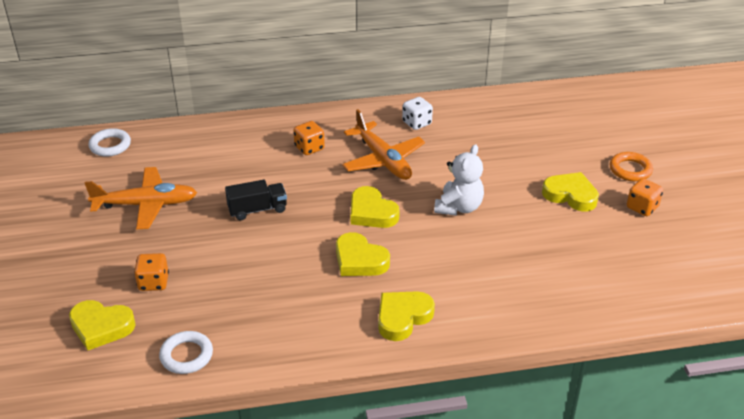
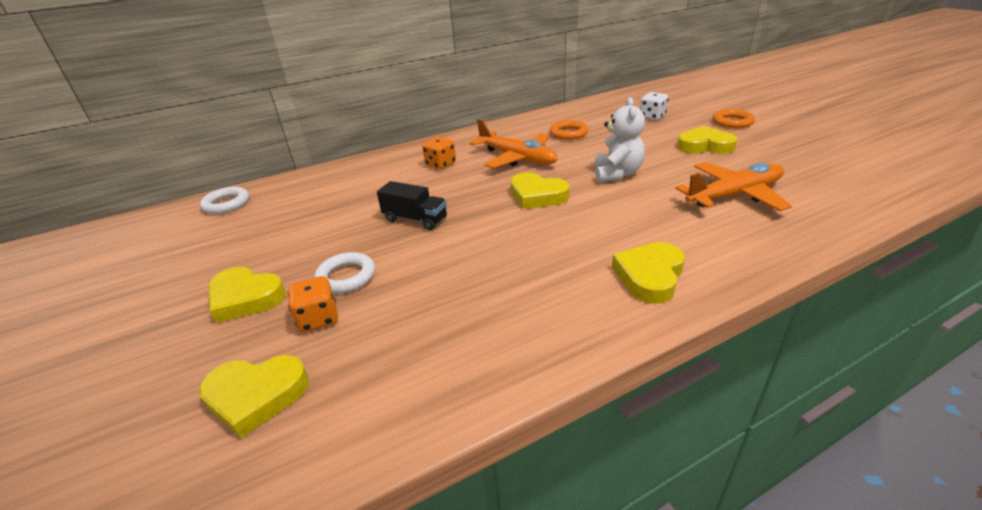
camera: 15 degrees left, 5 degrees down
orange plane [85,167,197,230] -> orange plane moved to [675,162,792,211]
white ring [159,331,213,374] -> white ring moved to [314,252,375,294]
black truck [225,180,287,220] -> black truck turned 60 degrees clockwise [377,181,447,230]
yellow heart [336,232,390,276] -> yellow heart moved to [208,267,286,323]
white dice [402,97,433,130] -> white dice moved to [640,92,668,120]
orange dice [627,178,663,216] -> none
none -> orange ring [550,120,588,140]

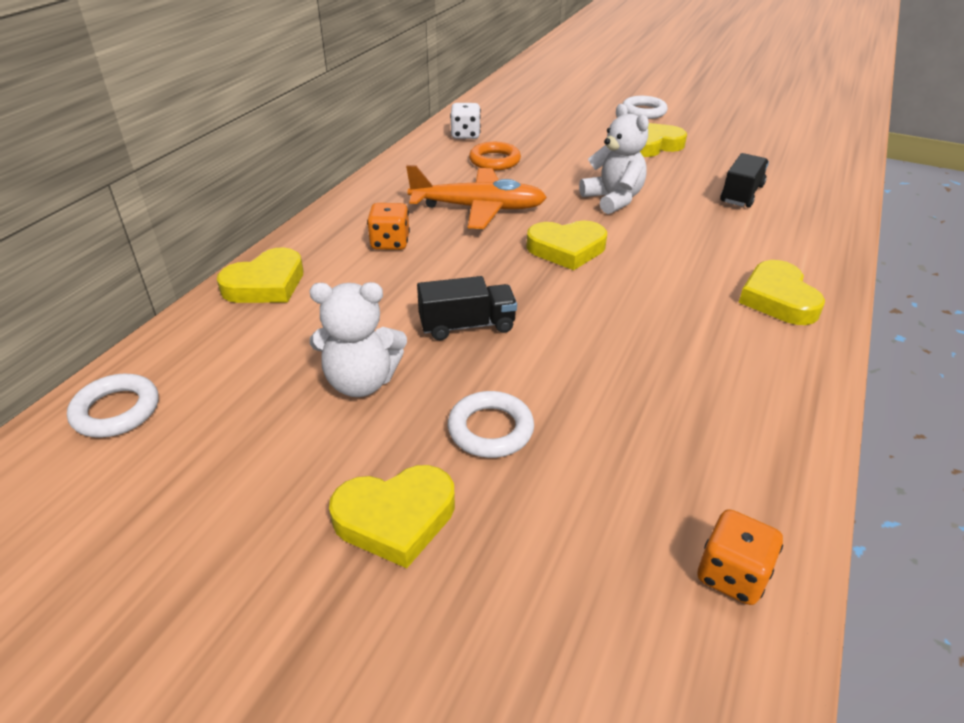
camera: 40 degrees left, 5 degrees up
yellow heart [199,355,309,438] -> yellow heart moved to [217,247,304,303]
orange dice [288,276,338,332] -> orange dice moved to [697,509,783,605]
white dice [640,92,668,120] -> white dice moved to [450,103,481,139]
orange plane [675,162,792,211] -> black truck [721,153,769,208]
orange ring [713,109,755,128] -> white ring [623,96,668,119]
none -> white teddy bear [309,282,407,397]

